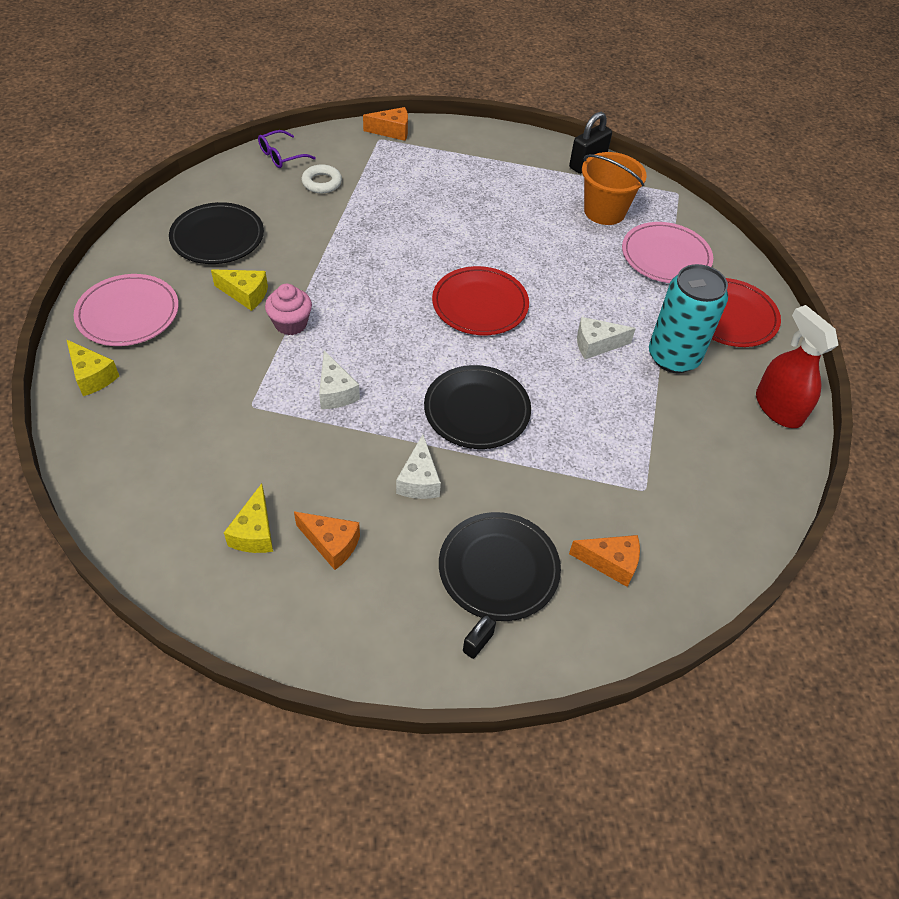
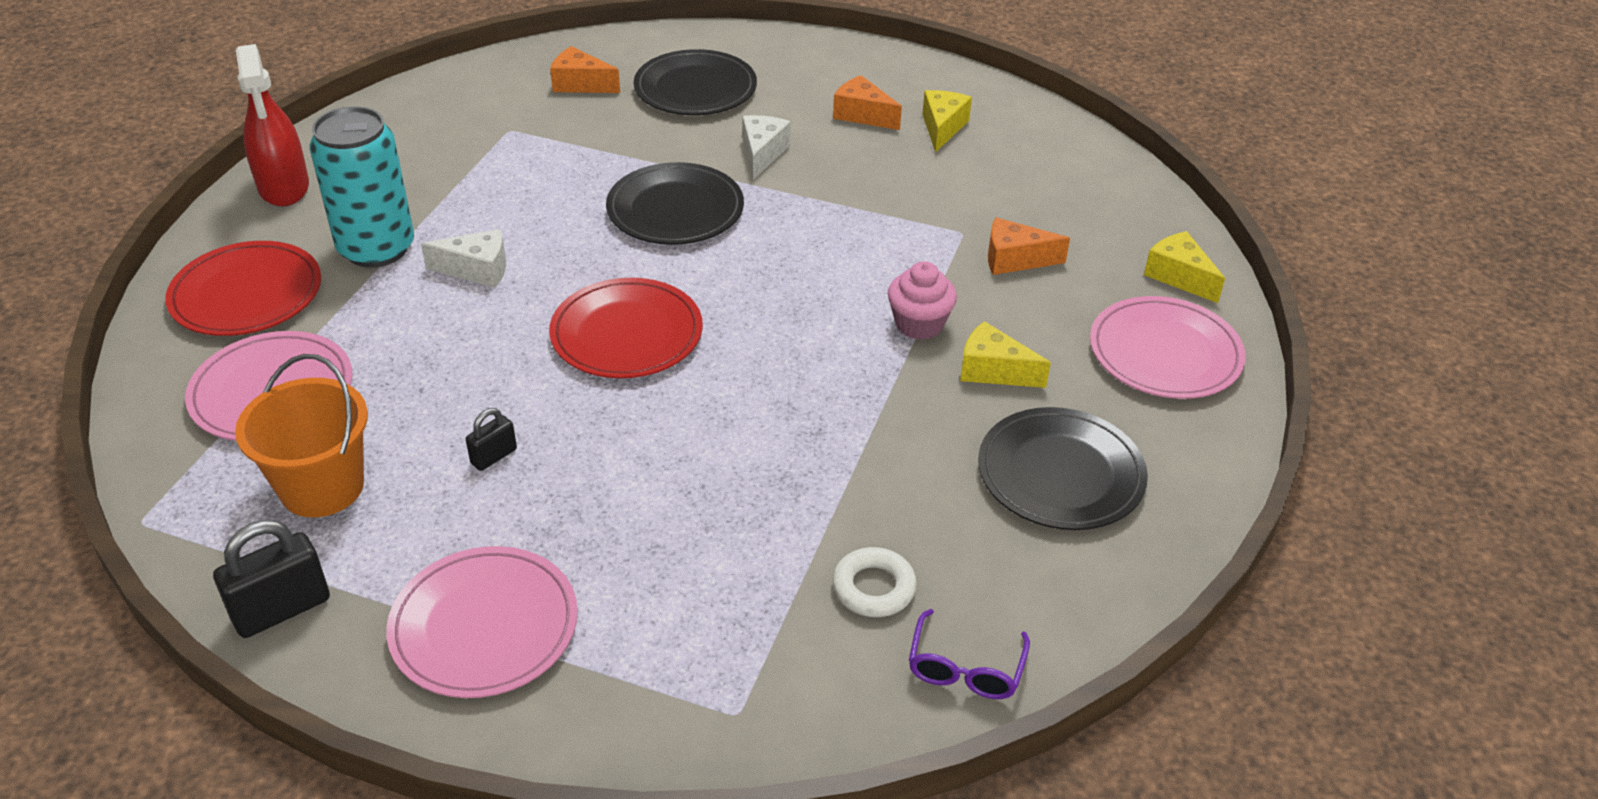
camera: 170 degrees left, 10 degrees down
purple glasses [258,130,316,168] -> purple glasses turned 135 degrees clockwise [909,609,1030,699]
white cheese [319,350,360,409] -> none
orange cheese [363,107,408,141] -> orange cheese moved to [988,218,1070,275]
black padlock [463,615,496,659] -> black padlock moved to [466,408,517,471]
none -> pink plate [386,546,578,698]

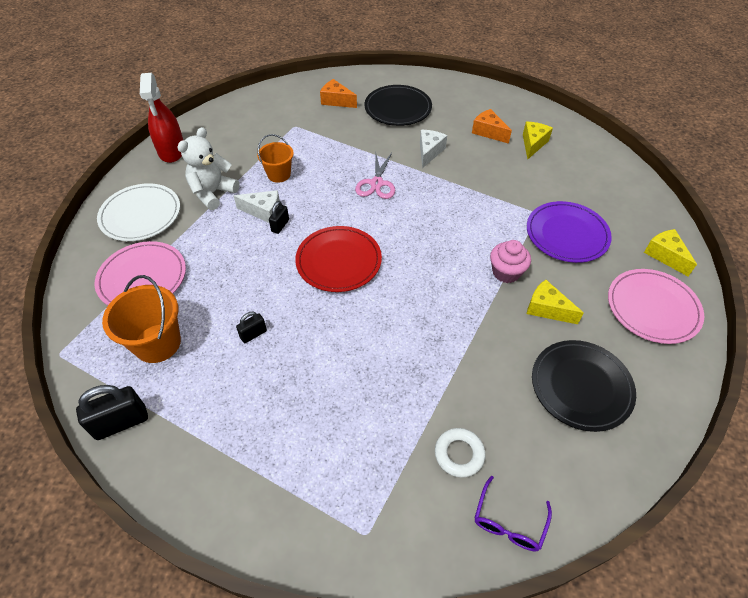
camera: 10 degrees right, 10 degrees up
red plate [165,241,321,336] -> white plate [97,183,180,241]
turquoise can [310,106,414,268] -> white teddy bear [177,127,239,210]
pink plate [386,546,578,698] -> none
black plate [606,162,744,245] -> pink scissors [355,153,395,199]
orange cheese [988,218,1070,275] -> purple plate [527,201,612,263]
none -> orange bucket [257,134,294,183]
none -> black padlock [269,201,289,234]

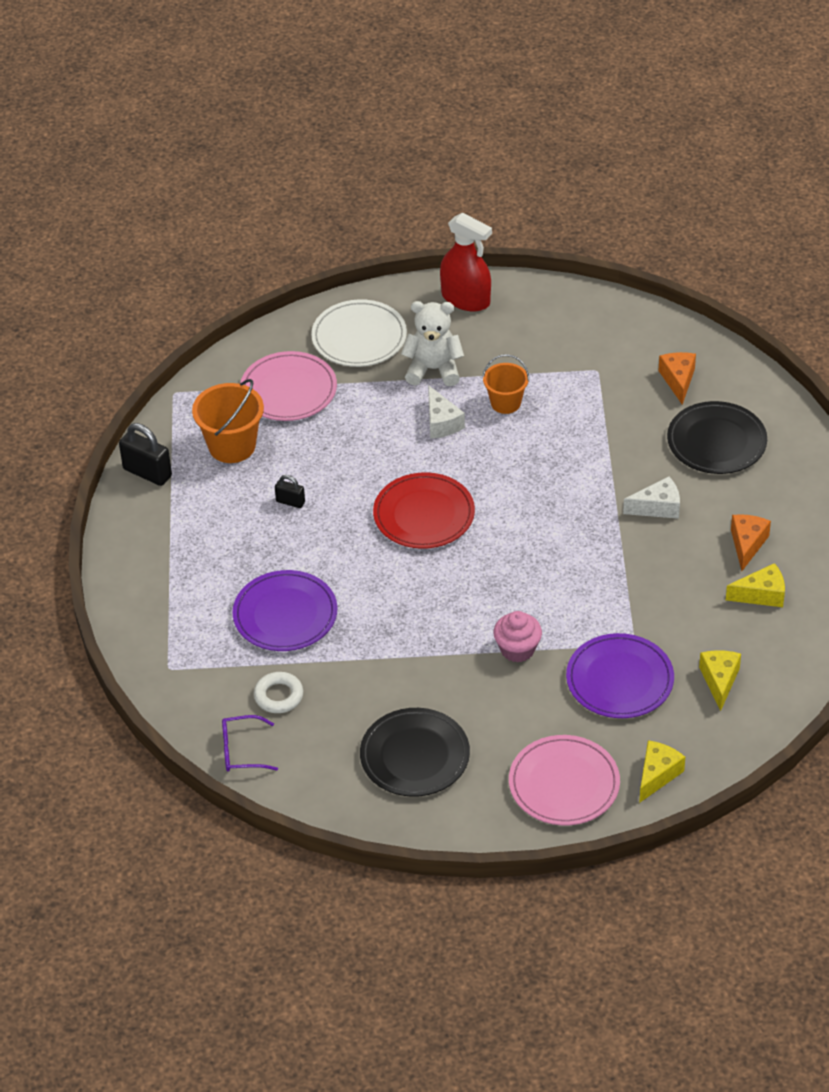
camera: 60 degrees right, 5 degrees down
red spray bottle [140,73,183,163] -> red spray bottle turned 105 degrees counterclockwise [440,213,492,312]
black padlock [269,201,289,234] -> none
pink scissors [355,153,395,199] -> none
yellow cheese [527,280,584,324] -> yellow cheese moved to [699,650,741,711]
none -> purple plate [232,570,337,651]

